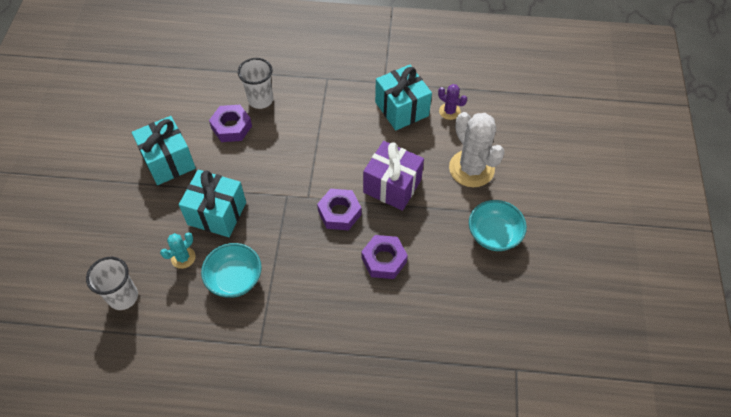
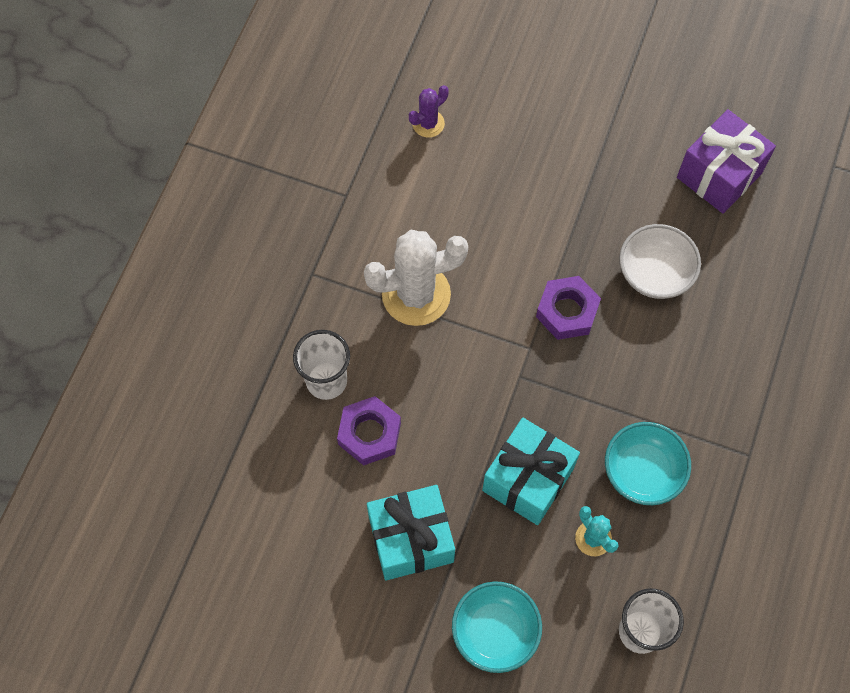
camera: 75 degrees left, 10 degrees up
purple nut [361,235,408,279] -> white bowl [619,224,701,299]
purple gift [363,141,424,211] -> purple gift moved to [677,109,776,214]
turquoise gift [375,65,432,131] -> none
white cactus [449,112,505,187] -> white cactus moved to [364,230,468,326]
turquoise bowl [469,200,527,251] -> turquoise bowl moved to [452,581,542,673]

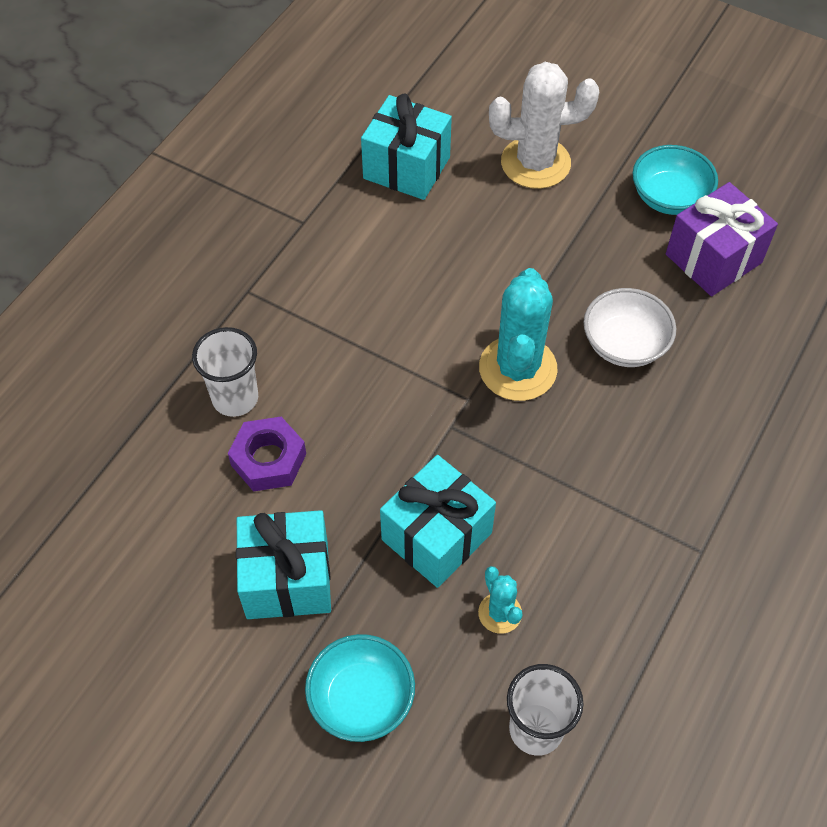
camera: 10 degrees right, 10 degrees down
white cactus [364,230,468,326] -> white cactus moved to [489,62,599,189]
purple cactus [409,85,449,138] -> turquoise gift [361,94,452,200]
purple nut [536,276,601,340] -> turquoise cactus [479,268,558,401]
turquoise bowl [605,422,691,505] -> turquoise bowl moved to [633,145,718,215]

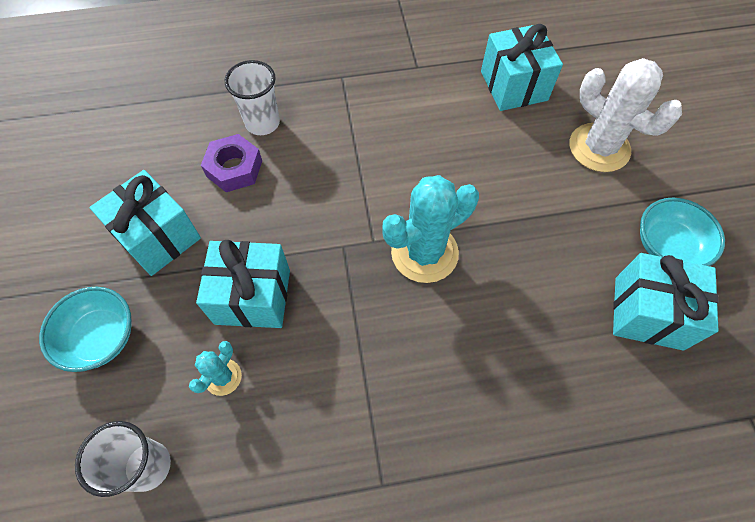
camera: 50 degrees right, 5 degrees up
white bowl [584,288,676,367] -> none
purple gift [666,182,778,296] -> turquoise gift [613,253,719,350]

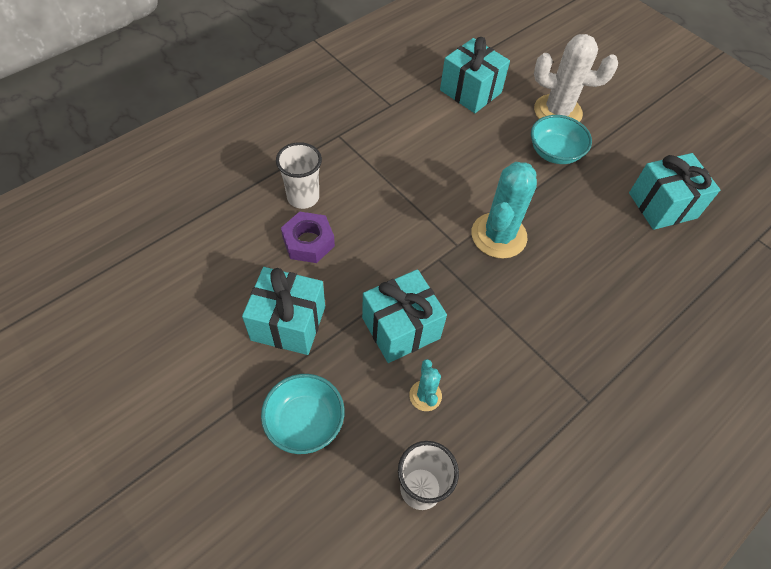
camera: 35 degrees left, 5 degrees down
turquoise bowl [640,198,725,266] -> turquoise bowl moved to [531,115,592,164]

